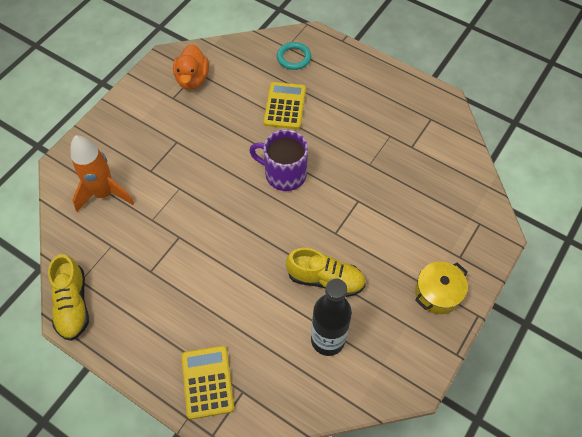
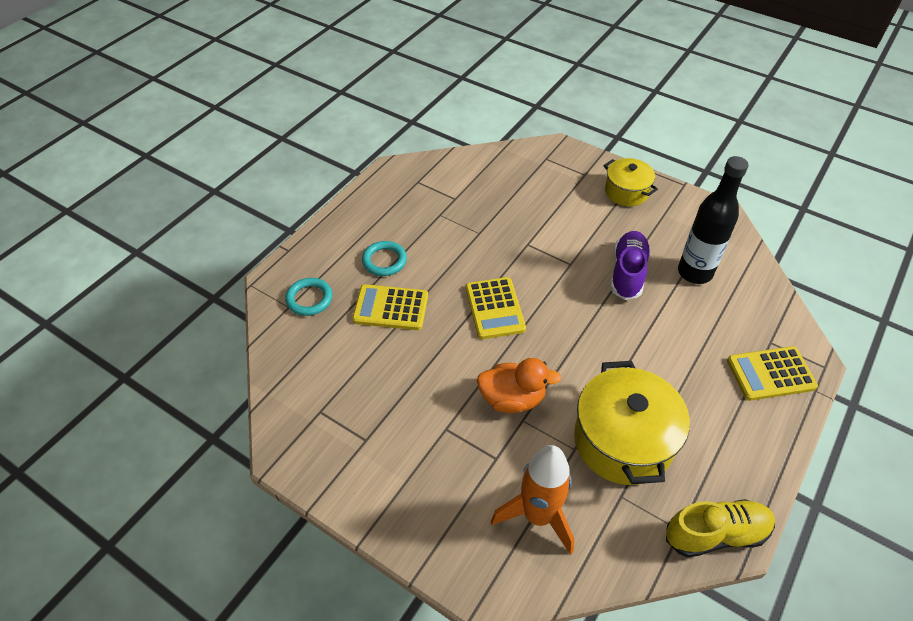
camera: 90 degrees left, 10 degrees down
orange duck [173,44,209,90] -> orange duck moved to [477,358,562,413]
purple mug [249,130,308,191] -> yellow calculator [466,277,526,339]
yellow shoe [286,248,366,297] -> purple shoe [610,231,651,300]
none -> turquoise ring [362,241,407,276]
none -> yellow pot [574,361,690,485]

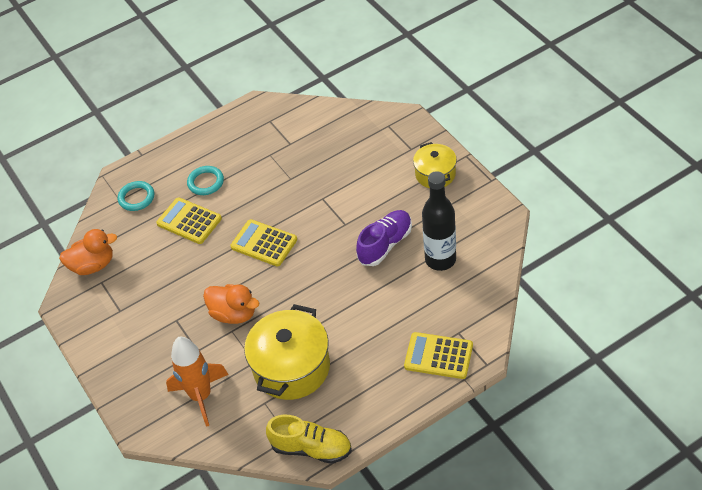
camera: 30 degrees right, 0 degrees up
yellow calculator [466,277,526,339] -> yellow calculator turned 105 degrees clockwise [230,219,297,267]
none -> orange duck [59,229,117,275]

